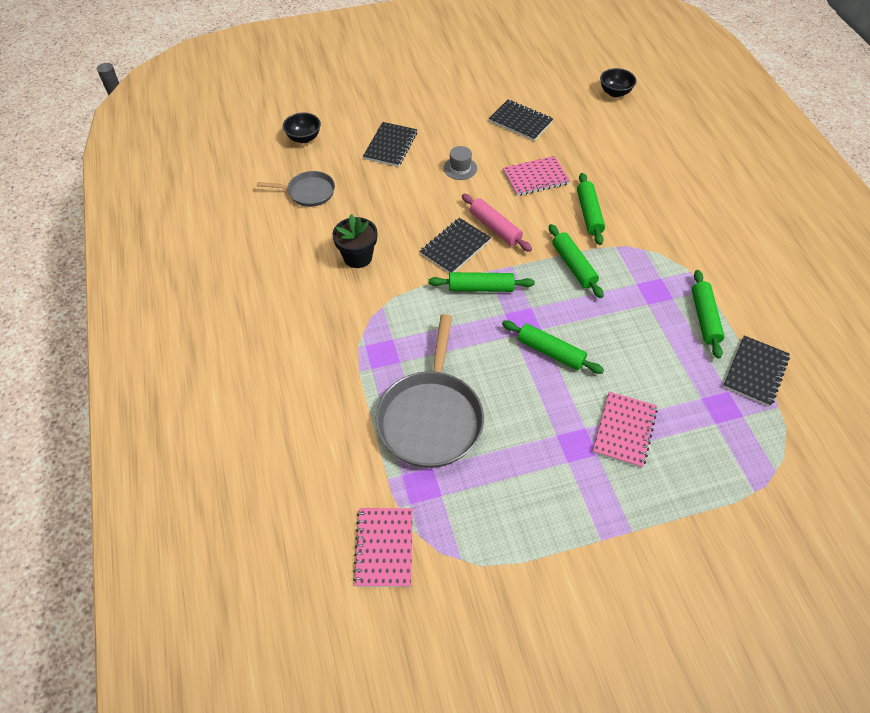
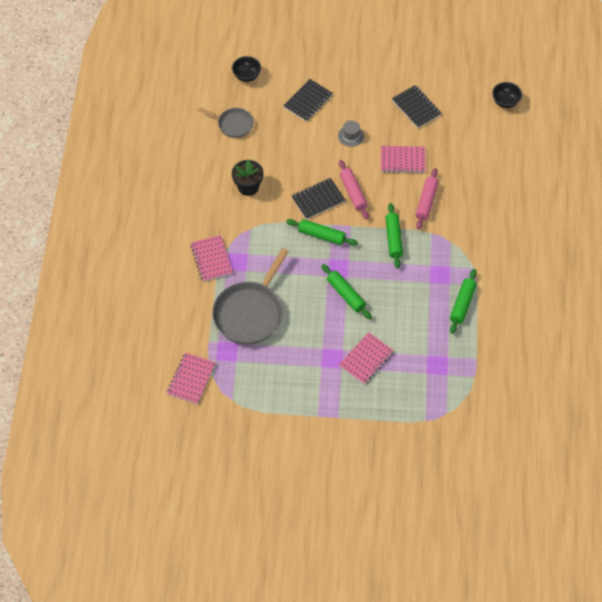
camera: 20 degrees right, 5 degrees up
green rolling pin [577,173,605,245] -> pink rolling pin [416,168,439,229]
black notebook [723,335,790,407] -> none
none -> pink notebook [190,235,233,282]

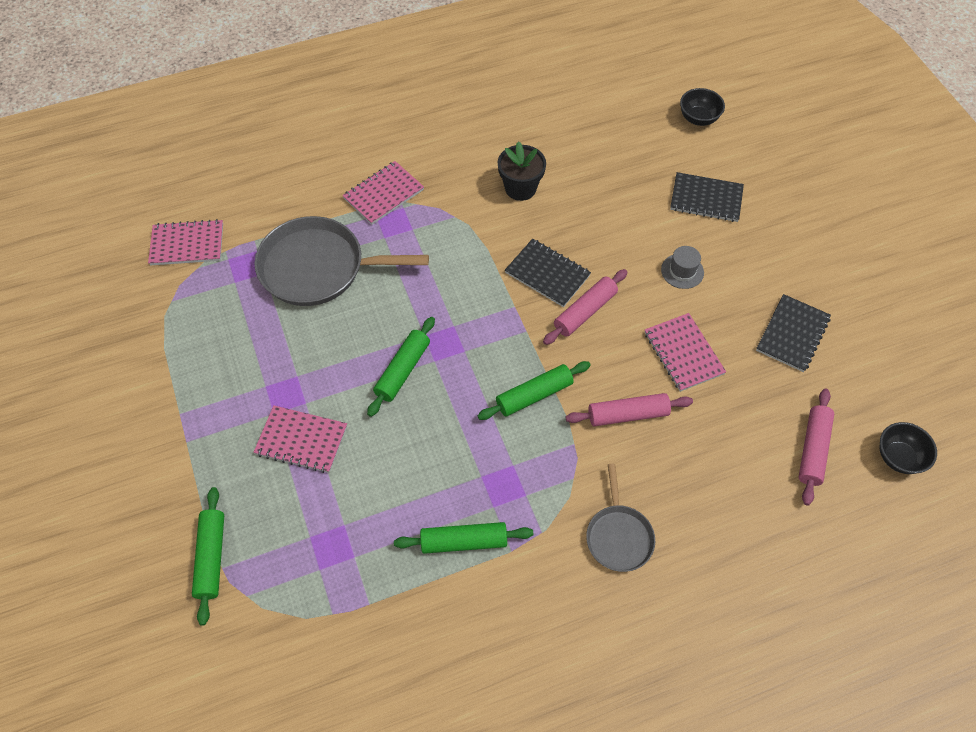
camera: 65 degrees right, 0 degrees up
grey pan [198,107,254,138] -> grey pan moved to [586,464,655,572]
green rolling pin [286,219,358,246] -> green rolling pin moved to [192,487,224,625]
none -> pink rolling pin [799,388,834,506]

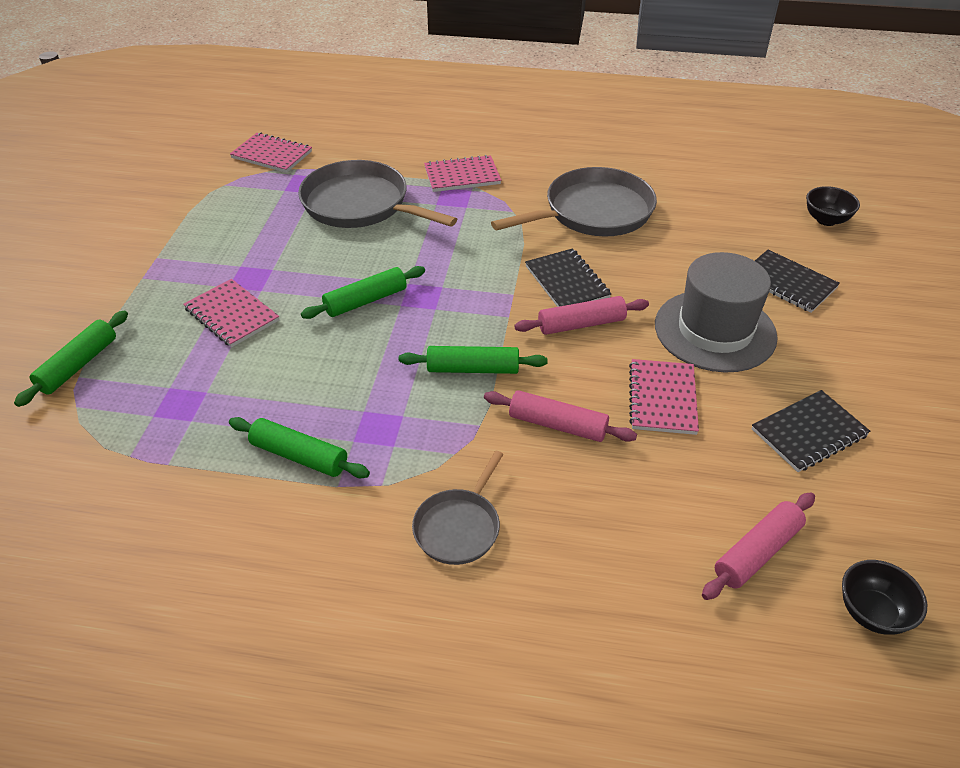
camera: 30 degrees right, 15 degrees down
black flower pot [498,141,546,201] -> grey pan [491,167,657,237]
grey hat [661,246,704,289] -> grey hat [655,252,778,373], size x2.34

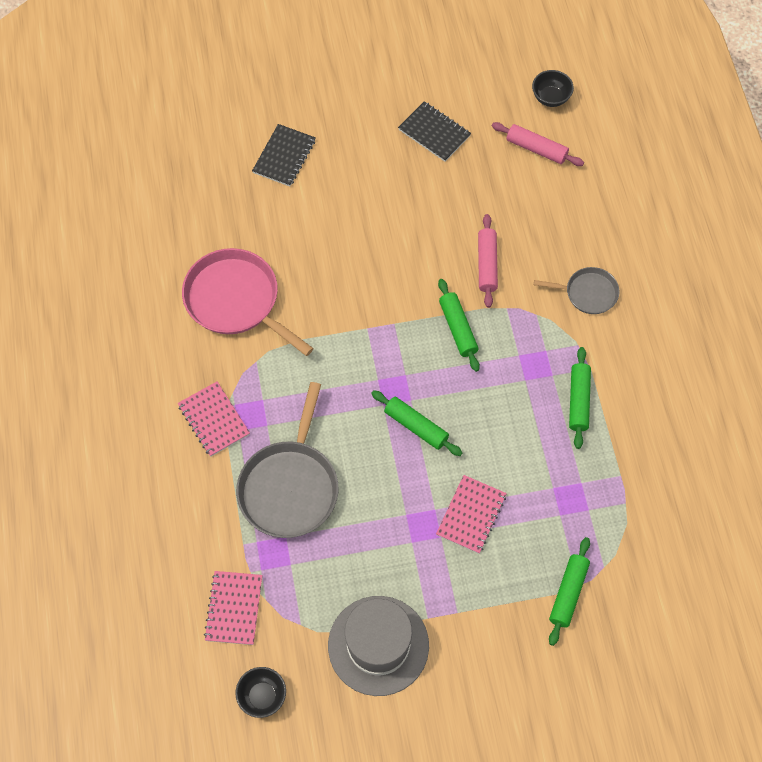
camera: 110 degrees left, 20 degrees up
green rolling pin [14,310,128,407] -> green rolling pin turned 75 degrees counterclockwise [549,537,590,646]
grey pan [491,167,657,237] -> pink pan [182,248,314,356]
pink rolling pin [514,296,649,335] -> none
black notebook [525,248,611,307] -> none
pink notebook [629,359,699,435] -> none
grey hat [655,252,778,373] -> grey hat moved to [328,596,429,696]
black bowl [806,186,860,226] -> black bowl moved to [235,667,286,718]

